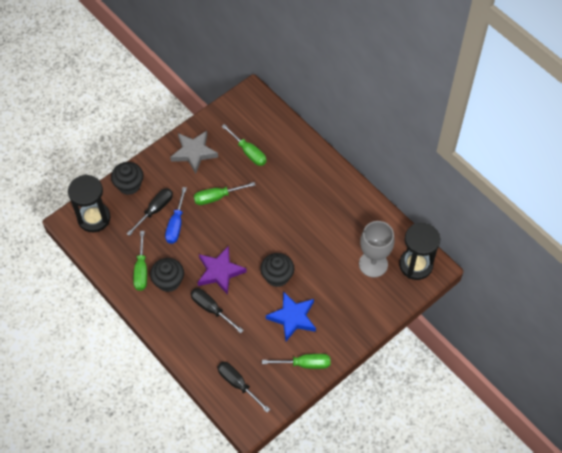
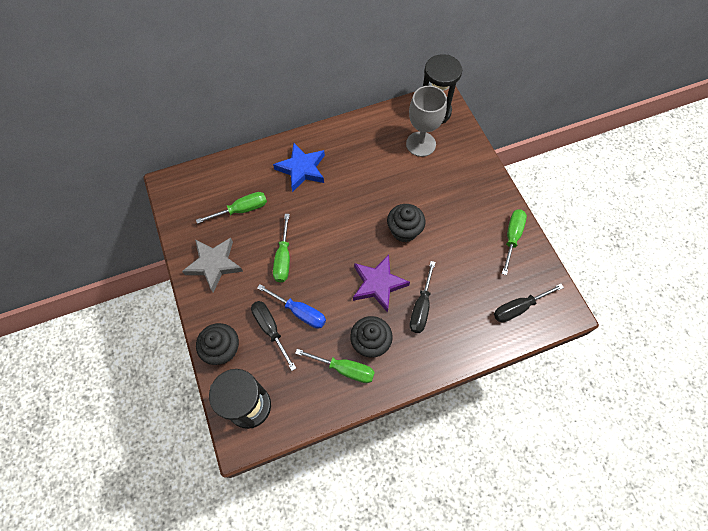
camera: 70 degrees left, 5 degrees up
black screwdriver [191,288,244,333] -> black screwdriver turned 45 degrees counterclockwise [410,261,435,333]
blue star [266,291,316,341] -> blue star moved to [273,142,325,192]

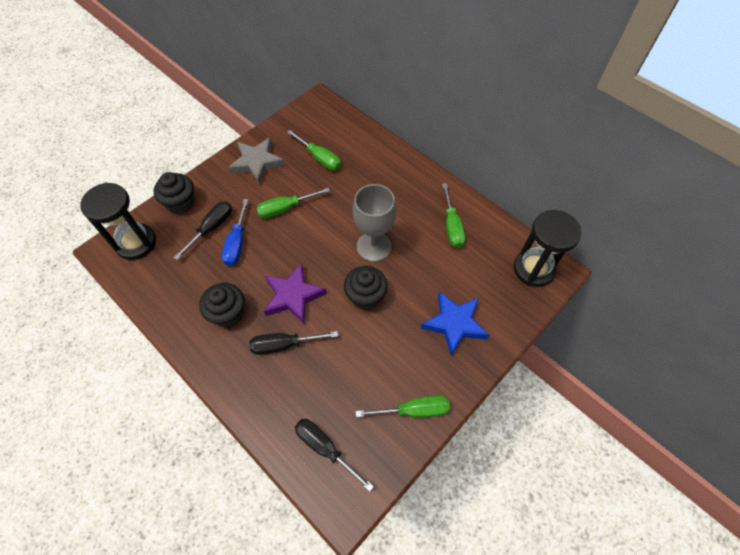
camera: 65 degrees right, 5 degrees down
blue star [273,142,325,192] -> blue star moved to [421,292,489,356]
green screwdriver [295,349,375,383] -> green screwdriver moved to [442,183,465,248]
grey goblet [406,86,447,157] -> grey goblet moved to [353,184,396,262]

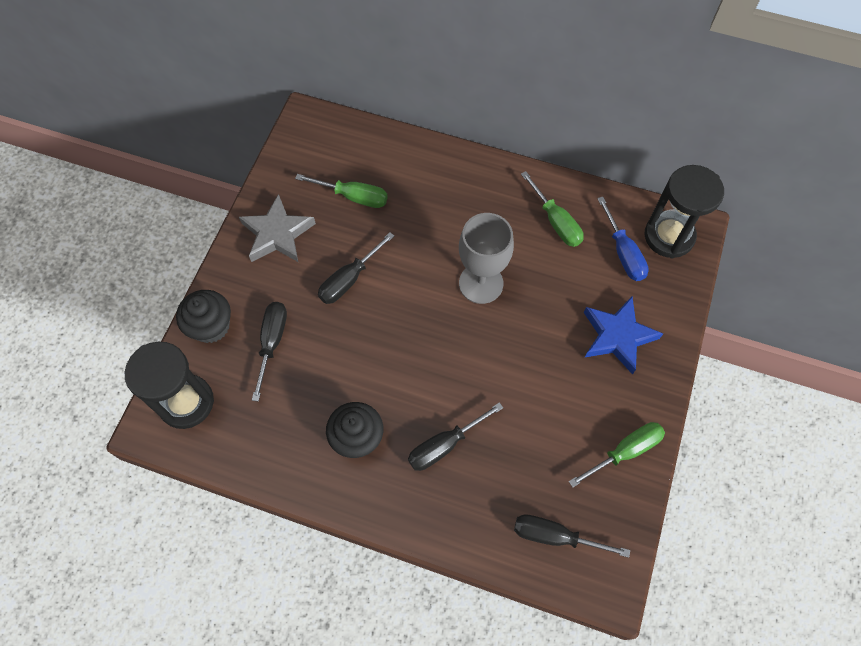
camera: 25 degrees left, 5 degrees up
blue screwdriver [222,199,248,266] -> blue screwdriver moved to [597,197,649,281]
green screwdriver [257,188,330,218] -> black screwdriver [318,232,394,304]
purple star [264,263,327,324] -> none
black cupcake [344,266,388,309] -> none

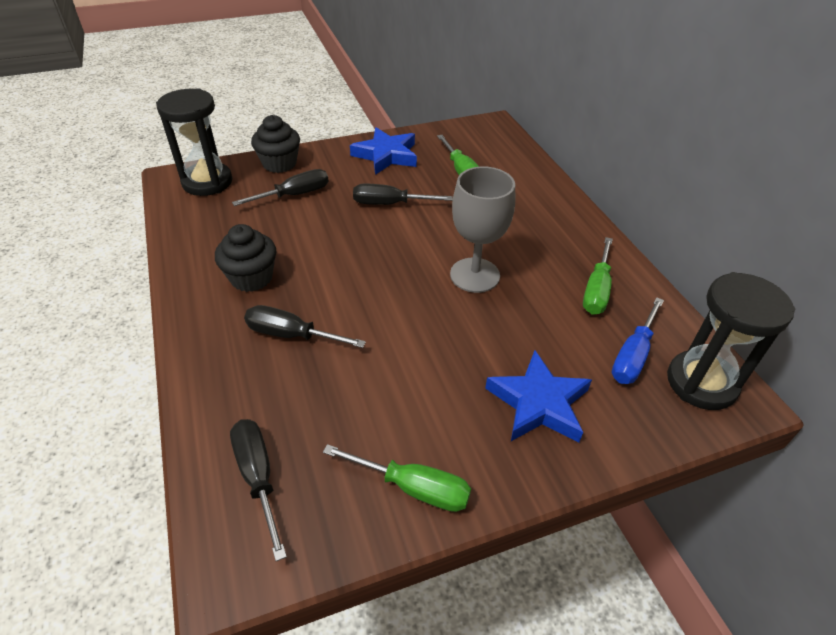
camera: 50 degrees right, 20 degrees down
grey star [239,194,316,262] -> blue star [350,127,417,175]

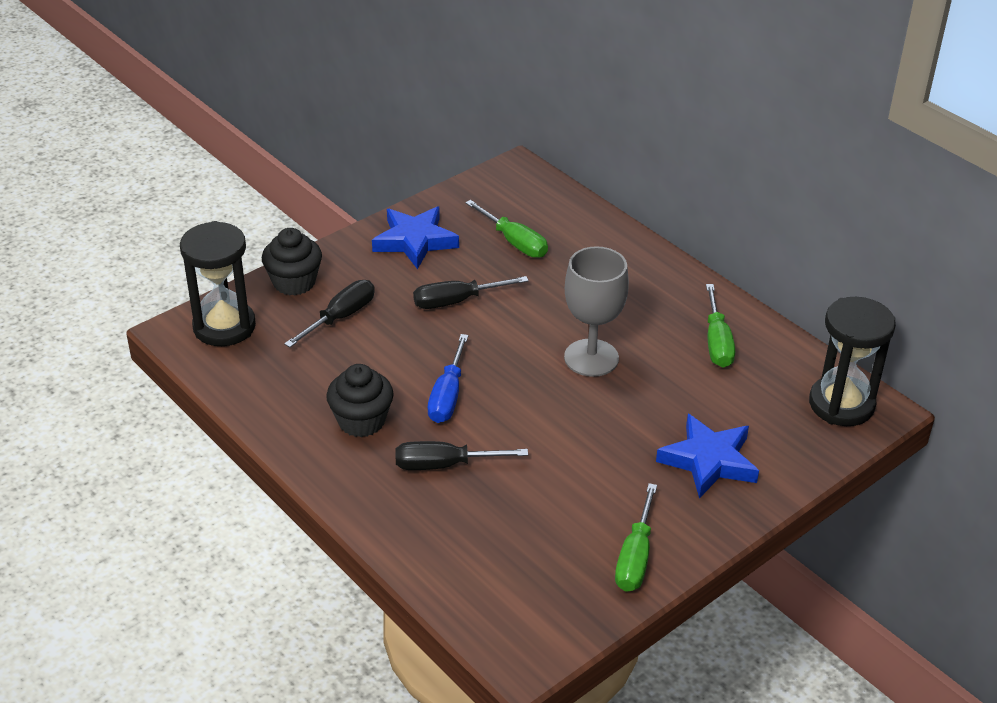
camera: 20 degrees left, 5 degrees down
black screwdriver [230,419,287,561] -> none
green screwdriver [323,444,471,512] -> green screwdriver turned 105 degrees clockwise [615,483,657,592]
blue screwdriver [611,297,664,384] -> blue screwdriver moved to [428,334,469,423]

